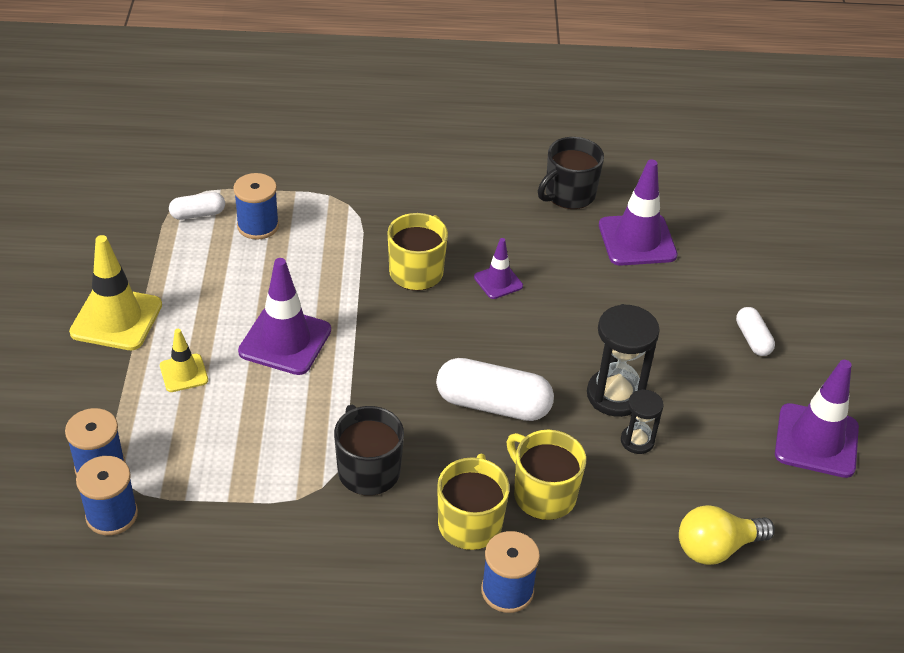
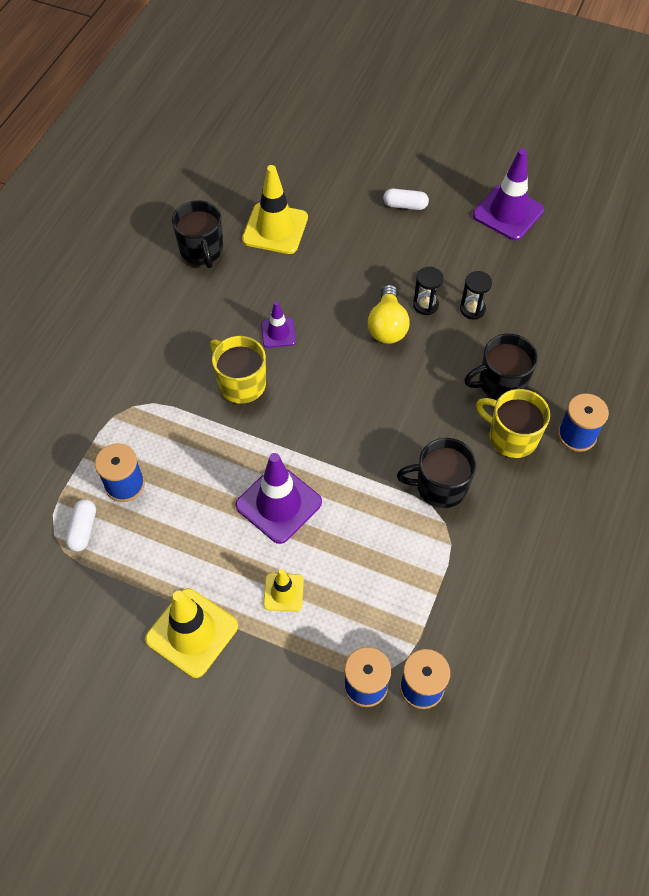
camera: 65 degrees left, 15 degrees up
white capsule [436,358,554,421] -> none
yellow mug [506,430,586,520] -> black mug [464,334,538,400]
black hourglass [587,304,660,417] -> black hourglass [413,267,443,315], size x0.57
purple traffic cone [599,159,678,266] -> yellow traffic cone [242,165,308,254]
yellow light bulb [679,505,775,565] -> yellow light bulb moved to [368,285,410,344]

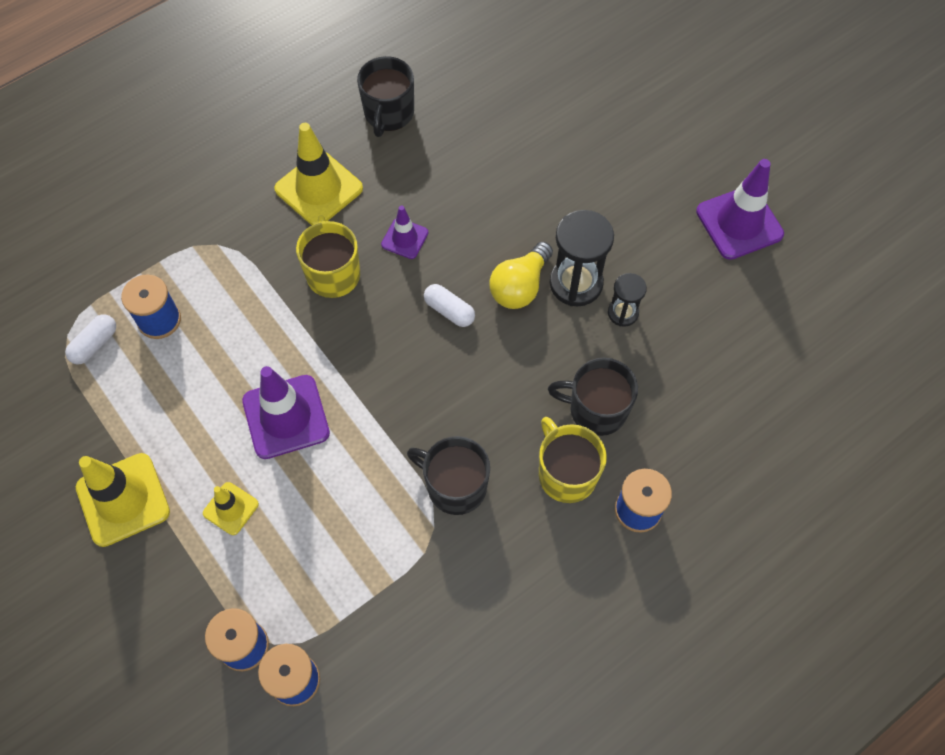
camera: 30 degrees right, 5 degrees up
yellow traffic cone [242,165,308,254] -> yellow traffic cone moved to [274,123,363,225]
white capsule [383,189,429,210] -> white capsule moved to [424,284,475,327]
black hourglass [413,267,443,315] -> black hourglass [550,210,614,307], size x1.75

